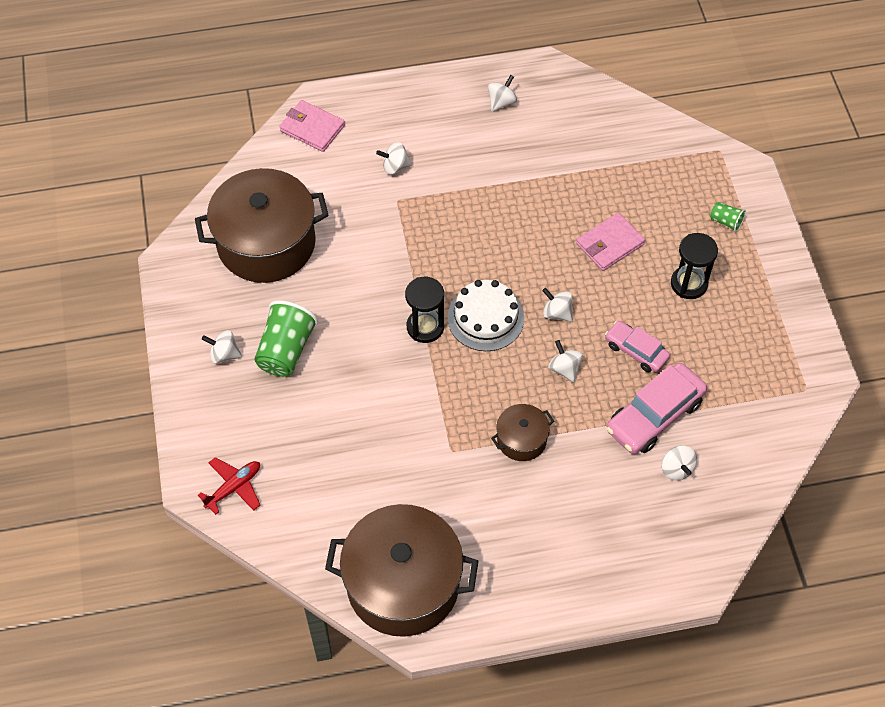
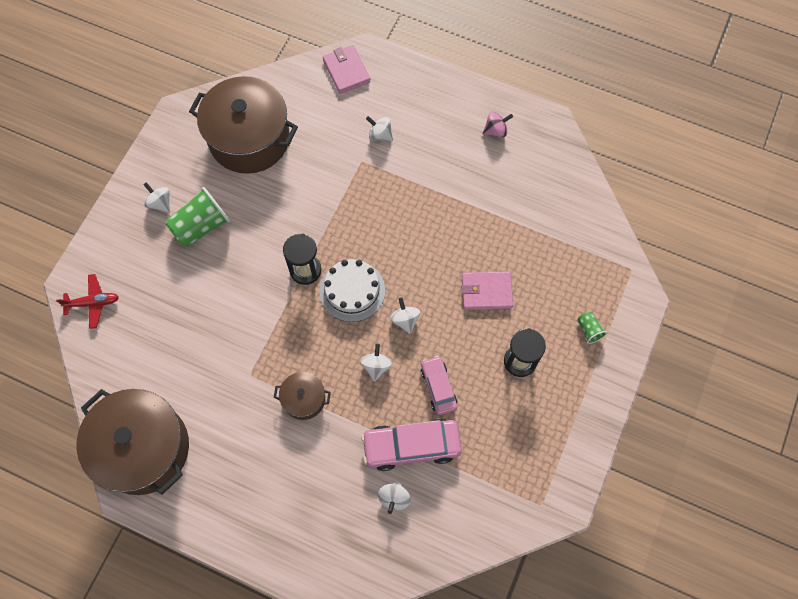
camera: 35 degrees right, 10 degrees up
white spinning top [488,75,517,112] -> pink spinning top [482,112,513,138]

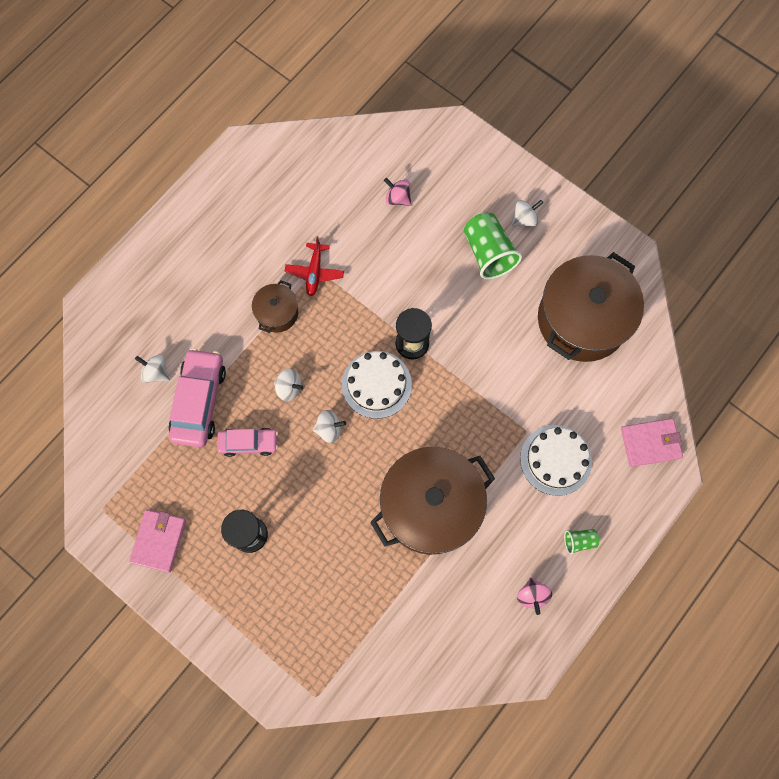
camera: 105 degrees right, 5 degrees up
red plane [56,274,119,329] -> red plane moved to [285,237,344,296]
brown pot [77,389,189,495] -> brown pot moved to [370,447,495,555]
white spinning top [366,116,393,142] -> white cake [520,425,592,496]
pink wallet [461,271,513,310] -> pink wallet moved to [129,509,186,573]
green cup [577,312,607,344] -> green cup moved to [564,529,599,554]
none -> pink spinning top [384,178,412,206]

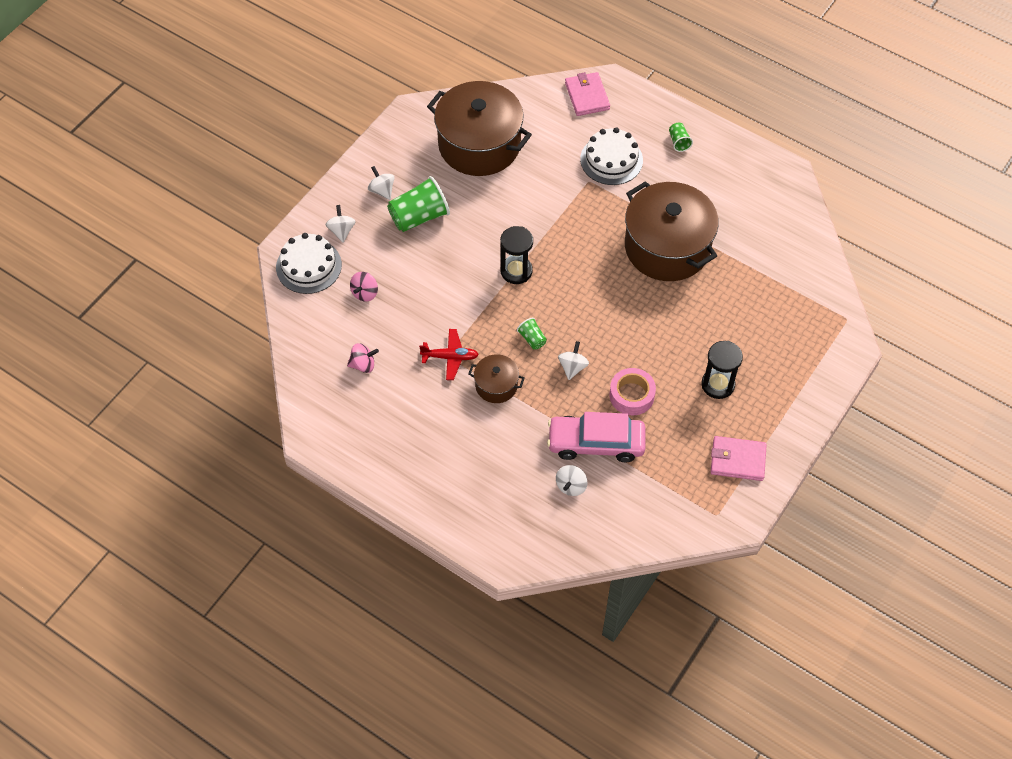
camera: 95 degrees left, 15 degrees down
pink car [217,428,278,457] -> pink tape [609,368,656,415]
white spinning top [313,410,346,443] -> white spinning top moved to [325,205,356,242]
white cake [342,351,412,419] -> white cake moved to [276,233,342,294]
pink spinning top [517,578,552,615] -> pink spinning top moved to [347,343,379,373]
none -> green cup [517,318,547,350]

